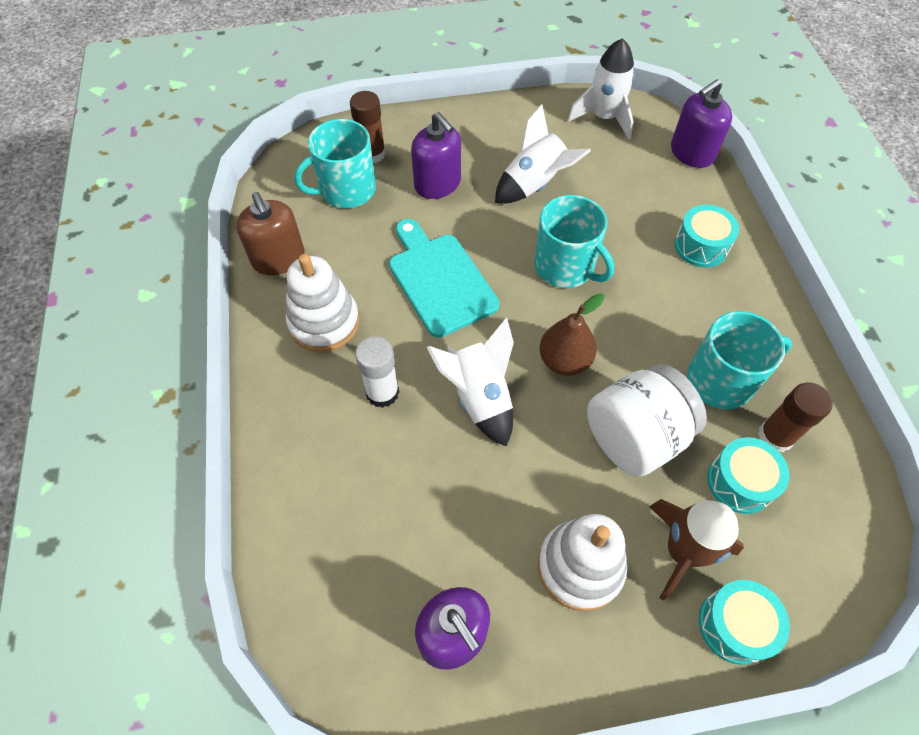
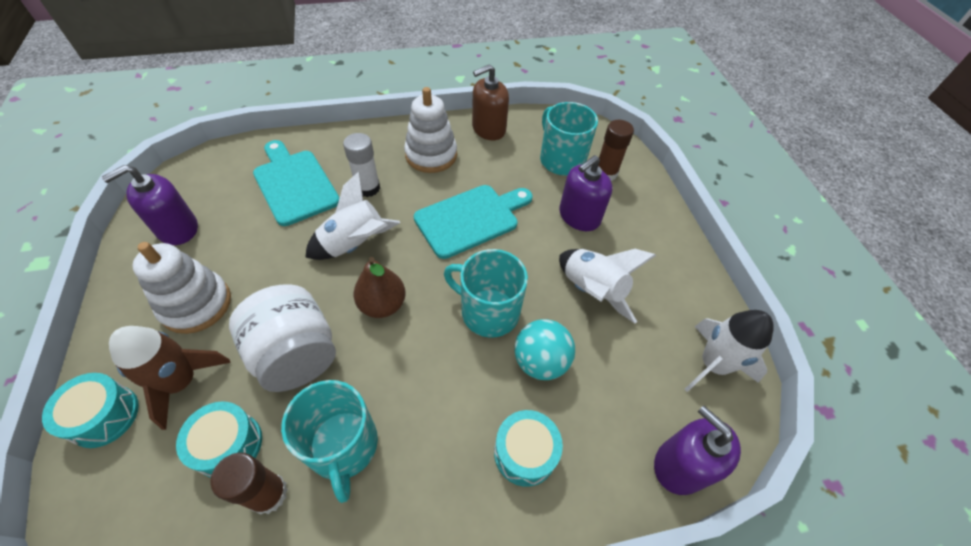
camera: 85 degrees right, 5 degrees down
turquoise mug [534,195,614,288] -> turquoise mug turned 75 degrees clockwise [444,249,528,338]
none -> turquoise cutting board [253,140,339,226]
none -> turquoise ball [514,319,575,380]

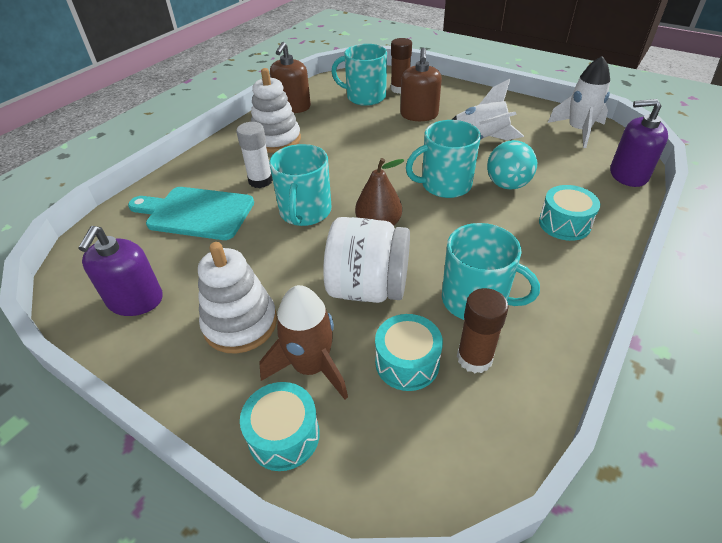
camera: 40 degrees left, 10 degrees down
white rocket [305,171,400,260] -> turquoise mug [269,144,331,226]
turquoise cutting board [414,185,532,259] -> none
purple soap dispenser [559,155,613,231] -> brown soap dispenser [400,48,442,121]

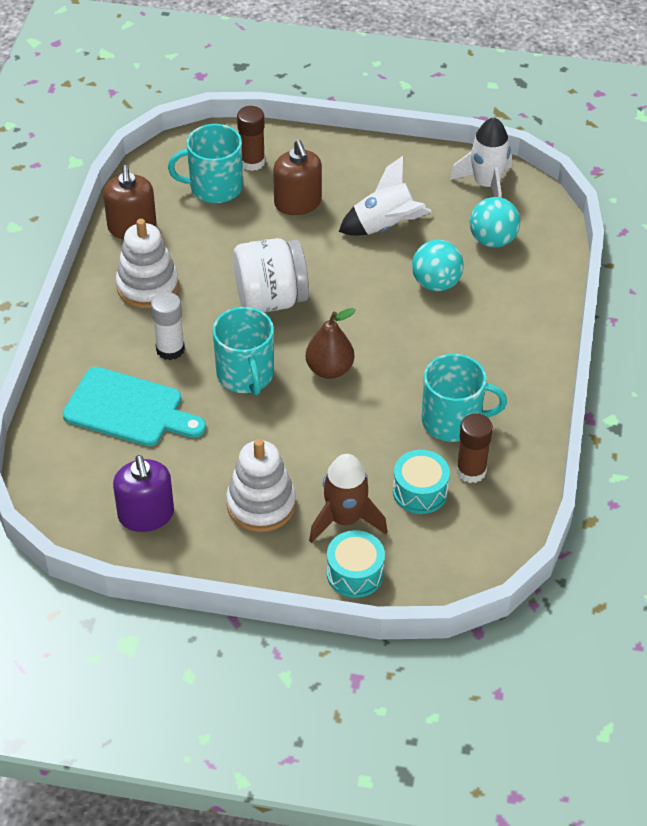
camera: 25 degrees left, 5 degrees up
turquoise cutting board [128,187,254,240] -> turquoise cutting board turned 150 degrees counterclockwise [63,367,206,446]
white jar [323,217,410,303] -> white jar moved to [233,238,309,313]
turquoise mug [406,120,481,198] -> none
turquoise drum [539,185,600,241] -> none
purple soap dispenser [610,99,668,187] -> none
none -> turquoise ball [470,197,520,248]

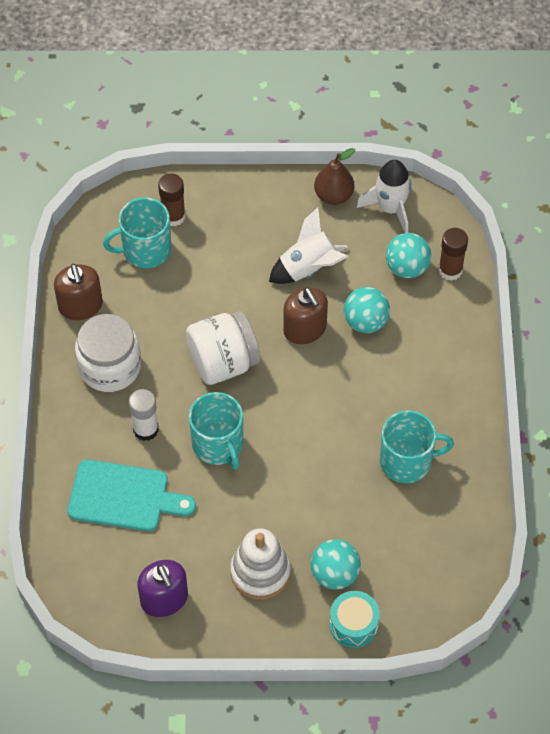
camera: 10 degrees left, 10 degrees up
white stacking toy [116,219,179,308] -> white jar [75,314,141,392]
brown soap dispenser [273,140,322,215] -> brown soap dispenser moved to [283,287,328,344]
brown pear [306,308,356,379] -> brown pear moved to [314,148,355,205]
brown rocket [309,454,388,543] -> turquoise ball [311,539,361,590]
turquoise drum [393,450,450,514] -> none
brown glue stick [456,413,493,483] -> brown glue stick moved to [438,228,468,281]

